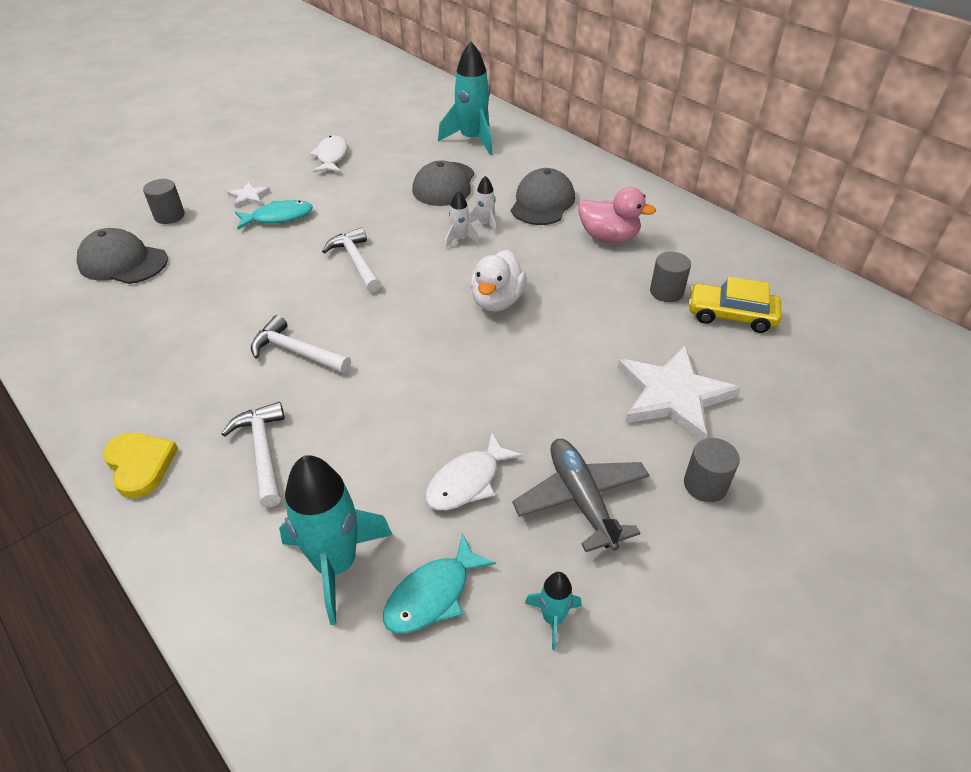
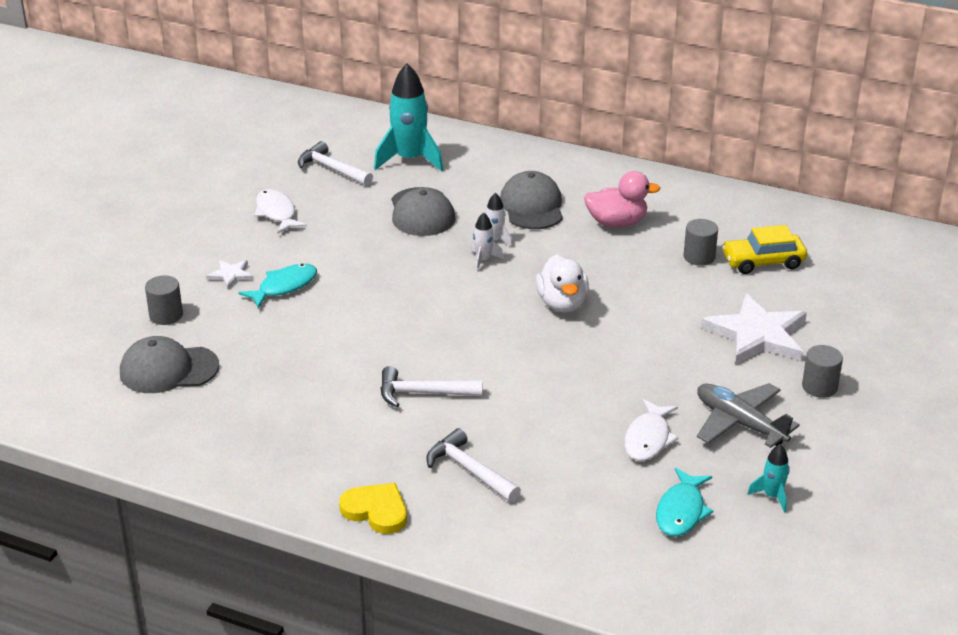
camera: 25 degrees left, 10 degrees down
turquoise rocket [279,455,392,625] -> none
white hammer [322,228,381,293] -> white hammer moved to [298,141,373,186]

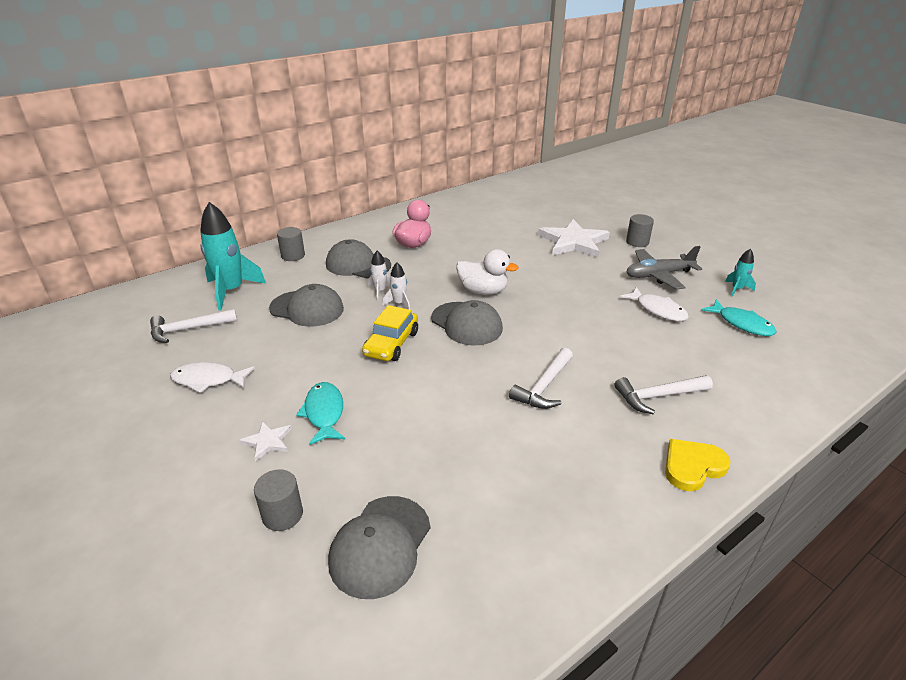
camera: 60 degrees left, 0 degrees up
grey cylinder [684,219,718,266] -> grey cylinder moved to [277,227,305,261]
yellow car [722,225,807,274] -> yellow car moved to [362,305,418,361]
none -> grey cap [431,300,503,346]

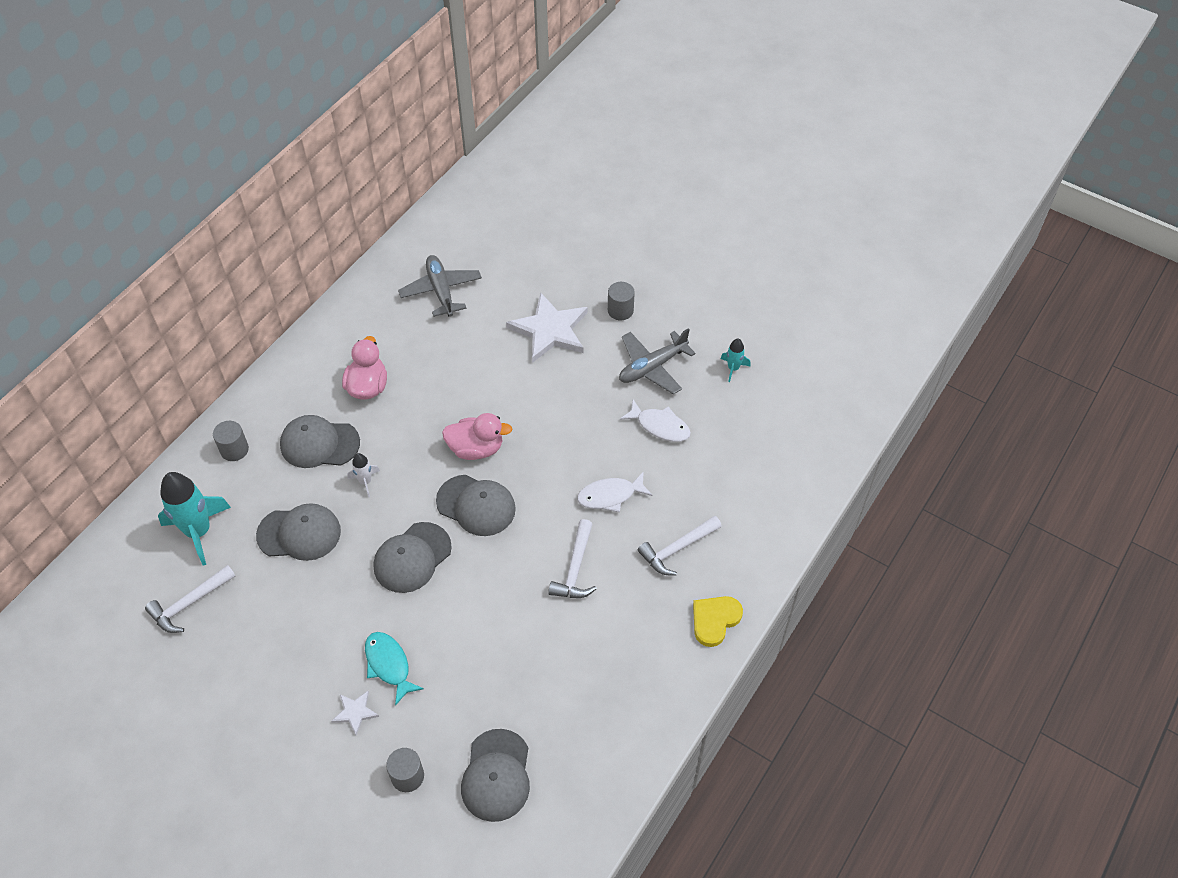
camera: 20 degrees left, 20 degrees up
white fish [170,362,255,393] -> white fish moved to [577,471,652,512]
yellow car [362,305,418,361] -> grey cap [374,522,452,593]
white rocket [382,262,410,310] -> none
white duck [456,249,519,295] -> pink duck [442,413,512,460]
turquoise fish [701,299,777,336] -> none
none -> grey plane [398,255,482,317]

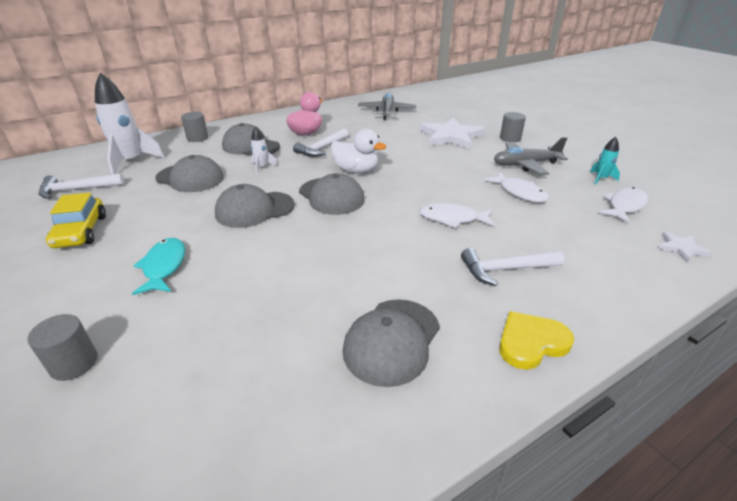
camera: 25 degrees right, 20 degrees down
turquoise rocket [158,472,231,566] -> white rocket [95,73,164,175]
white star [331,691,379,735] -> white star moved to [658,232,712,262]
pink duck [442,413,512,460] -> white duck [331,129,386,174]
grey cap [461,729,530,822] -> grey cap moved to [342,299,440,387]
white hammer [548,519,597,598] -> white hammer moved to [293,128,349,157]
none -> yellow car [46,193,106,248]
none -> white fish [599,187,648,223]

